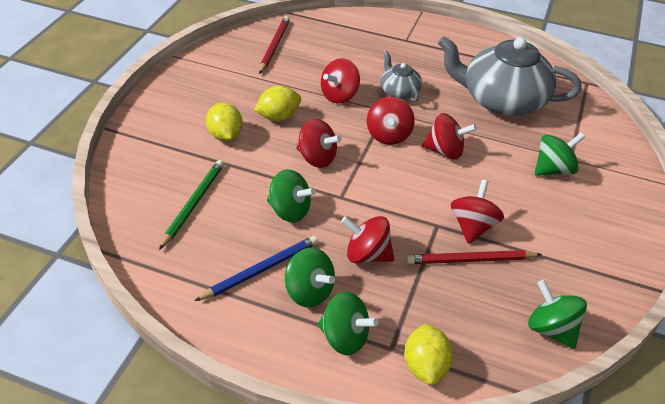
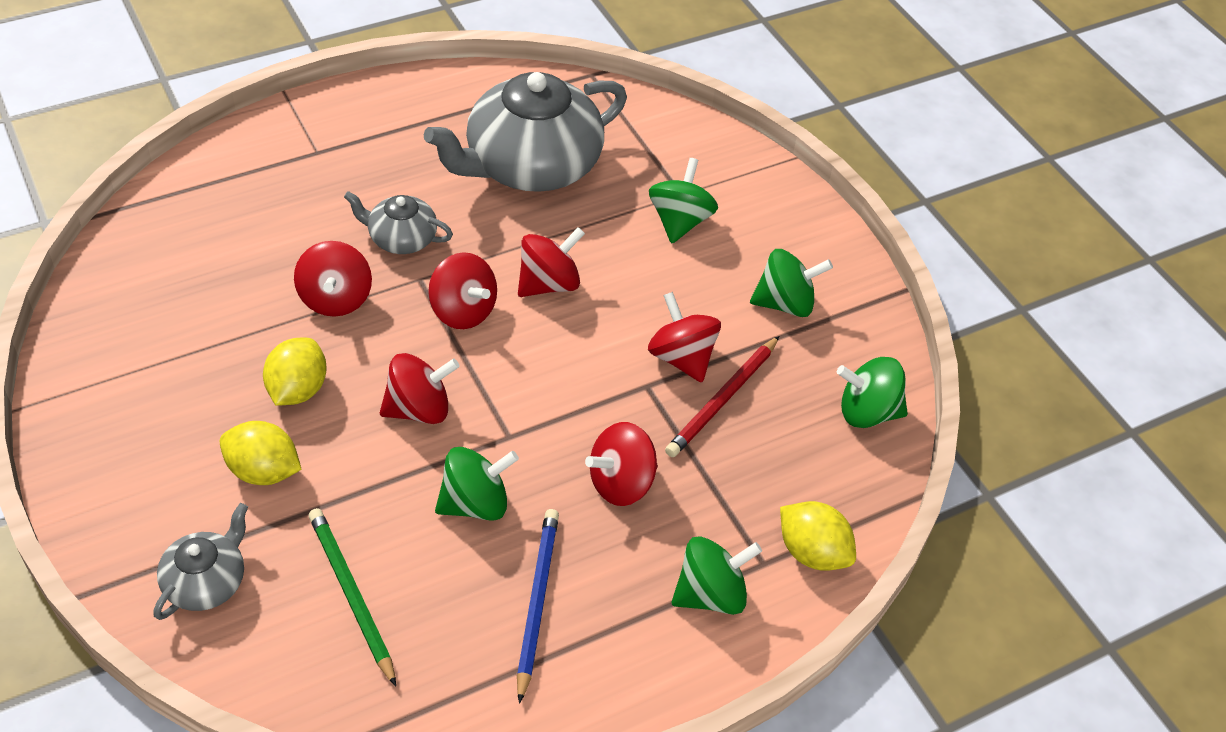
camera: 50 degrees left, 5 degrees up
red pencil [259,16,290,74] -> none
green spinning top [285,248,335,307] -> green spinning top moved to [750,249,833,317]
none -> grey teapot [153,503,248,620]

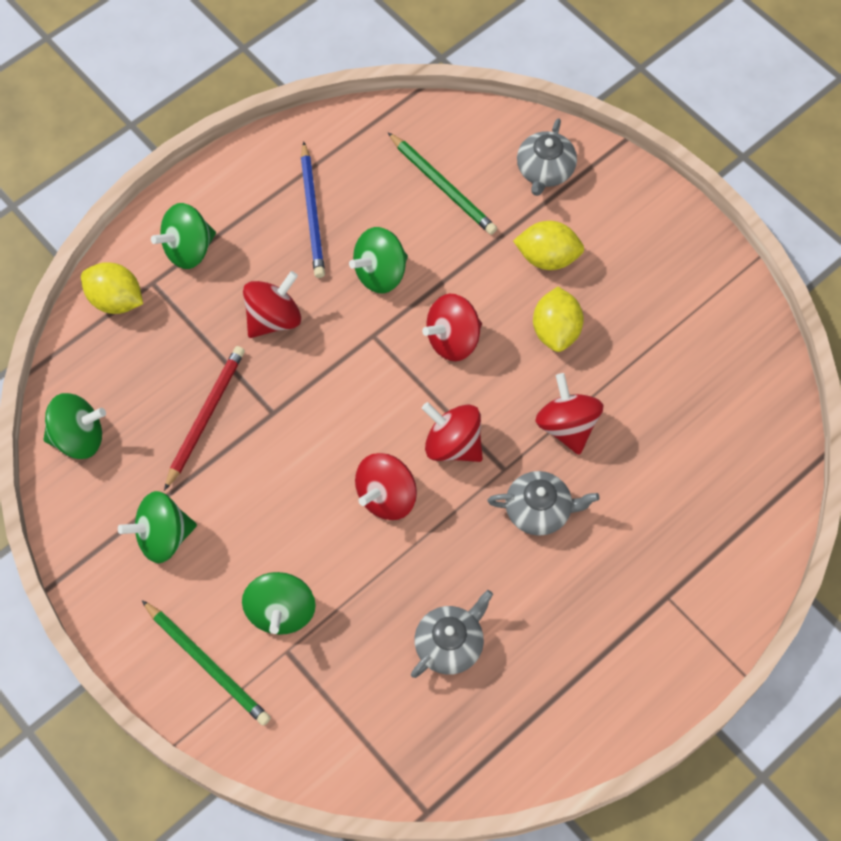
camera: 170 degrees right, 15 degrees up
grey teapot [424,72,627,192] -> grey teapot [411,590,493,678], size x0.48
red spinning top [648,292,721,383] -> none
none -> green pencil [142,600,271,726]

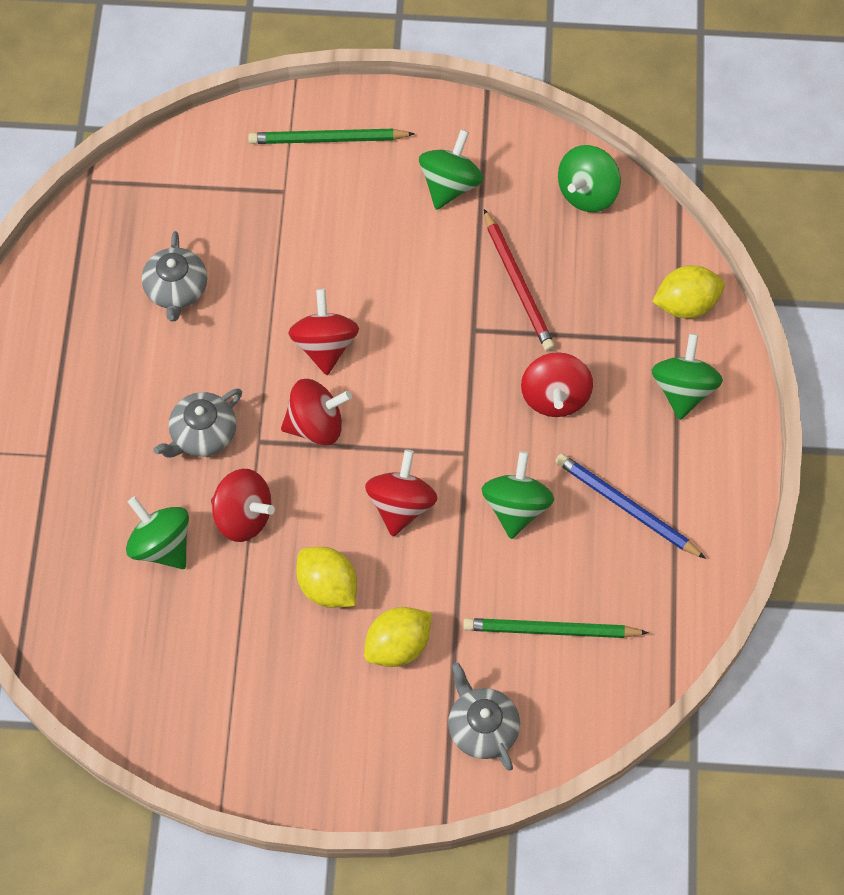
camera: 135 degrees right, 0 degrees up
green spinning top [242,572,316,635] -> green spinning top moved to [126,496,189,569]

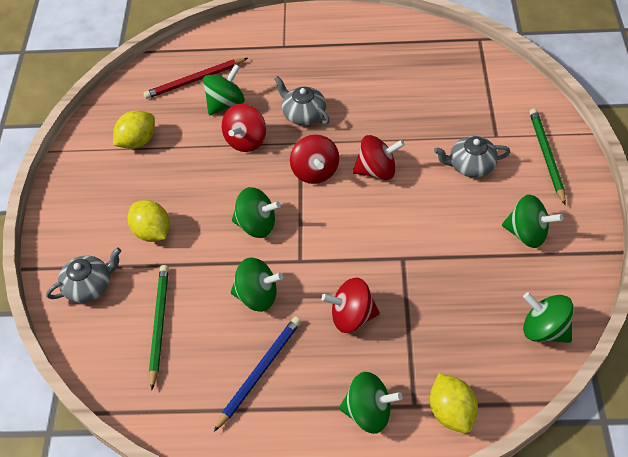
camera: 90 degrees right, 10 degrees down
grey teapot [142,231,207,321] -> grey teapot moved to [434,136,510,178]
yellow lemon [296,547,357,608] -> yellow lemon moved to [113,110,155,149]
red spinning top [365,450,437,537] -> green spinning top [232,187,281,238]
red pencil [484,209,555,351] -> red pencil moved to [143,58,248,99]

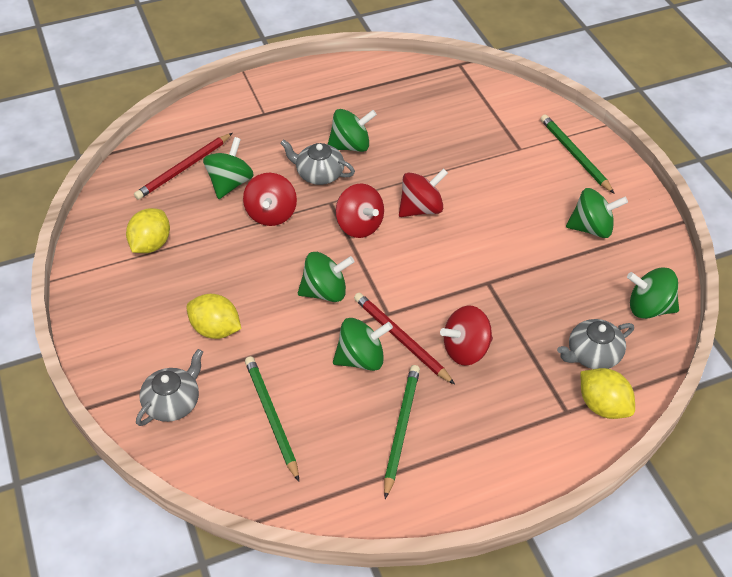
camera: 25 degrees left, 5 degrees down
blue pencil [214,317,301,432] -> green pencil [384,365,420,499]
green spinning top [339,372,403,434] -> green spinning top moved to [328,109,377,152]
grey teapot [434,136,510,178] -> grey teapot moved to [557,319,634,369]
none -> red pencil [354,293,455,385]

